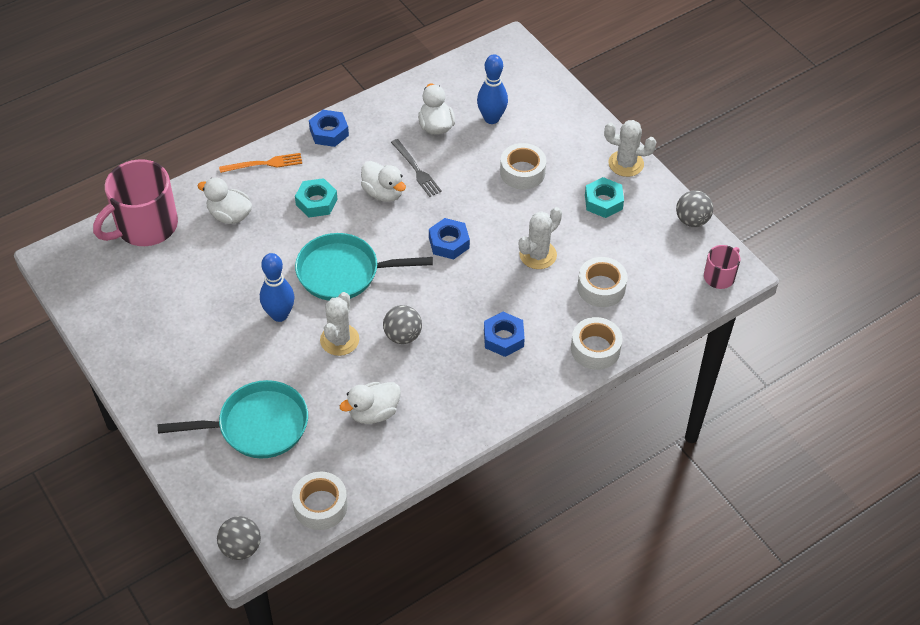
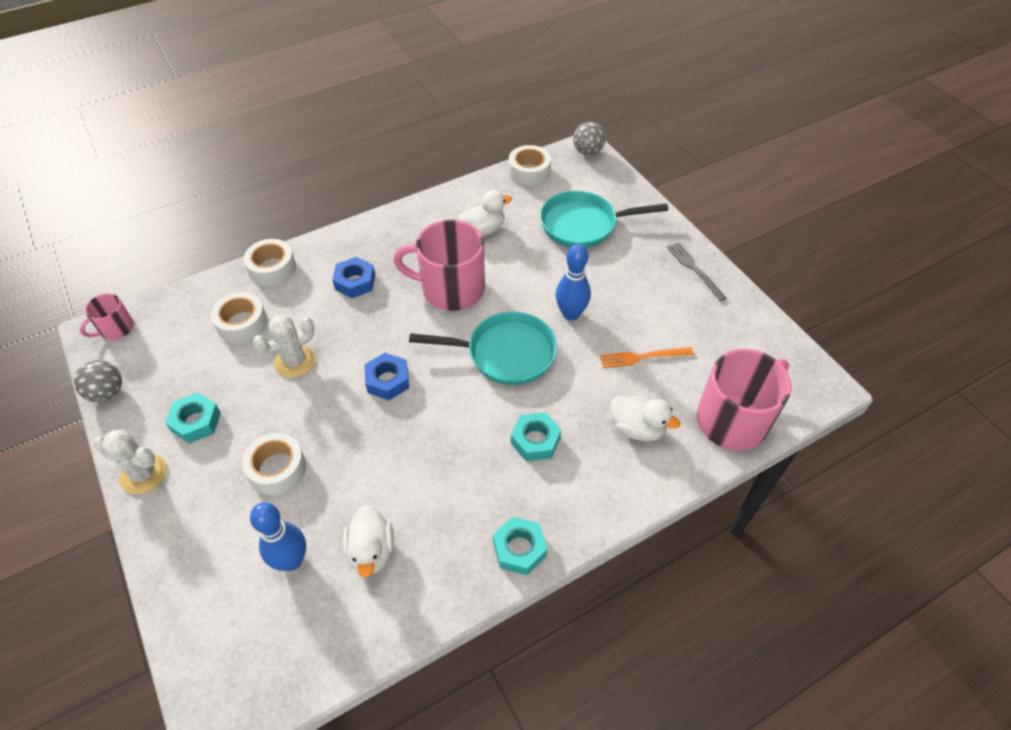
camera: 175 degrees left, 0 degrees up
orange fork [219,153,302,173] -> orange fork moved to [600,347,694,368]
blue nut [309,110,349,147] -> turquoise nut [493,517,547,575]
white cactus [320,292,359,356] -> none
white duck [361,161,406,202] -> none
grey ball [383,305,422,344] -> pink mug [393,220,485,311]
grey fork [391,139,442,197] -> grey fork moved to [667,242,726,301]

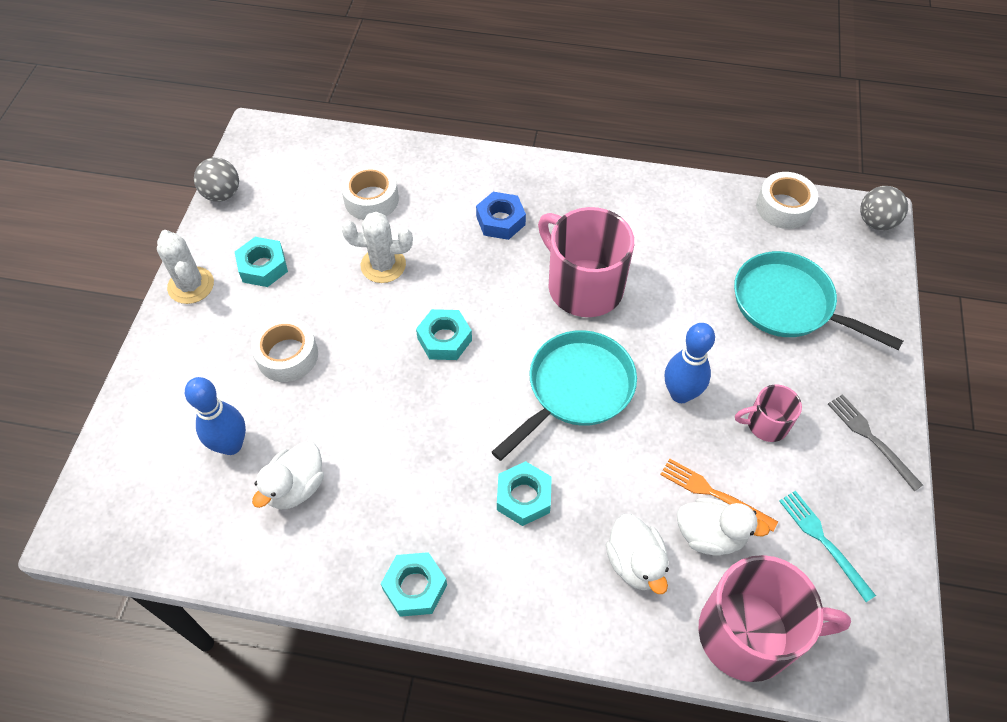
camera: 40 degrees right, 5 degrees up
pink mug [79,293,134,340] -> pink mug moved to [735,384,802,442]
white tape [243,239,296,286] -> none
blue nut [364,353,409,400] -> turquoise nut [416,309,472,360]
turquoise pan [409,312,557,385] -> turquoise pan turned 90 degrees counterclockwise [492,330,637,461]
white duck [458,190,512,236] -> white duck moved to [677,497,770,555]
grey fork [667,242,726,301] -> grey fork turned 45 degrees counterclockwise [828,394,923,491]
none -> turquoise fork [779,491,876,602]

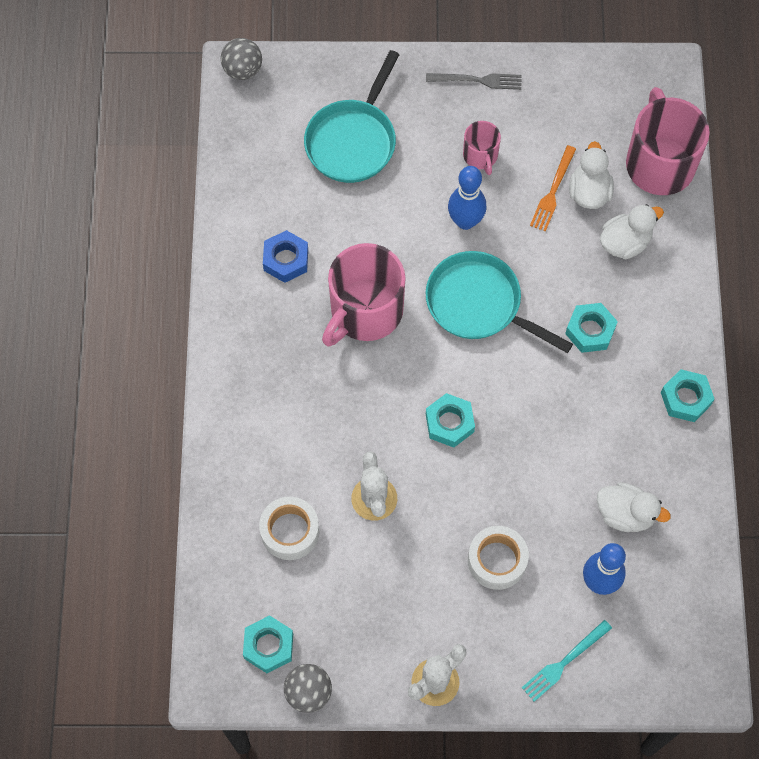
camera: 100 degrees left, 10 degrees up
turquoise nut [235,237,288,287] -> turquoise nut moved to [243,615,293,673]
blue nut [476,192,526,240] -> blue nut moved to [263,230,308,283]
white tape [756,172,818,229] -> none
turquoise fork [779,491,876,602] -> turquoise fork moved to [522,620,612,702]
grey fork [828,394,923,491] -> grey fork turned 135 degrees counterclockwise [426,73,522,90]

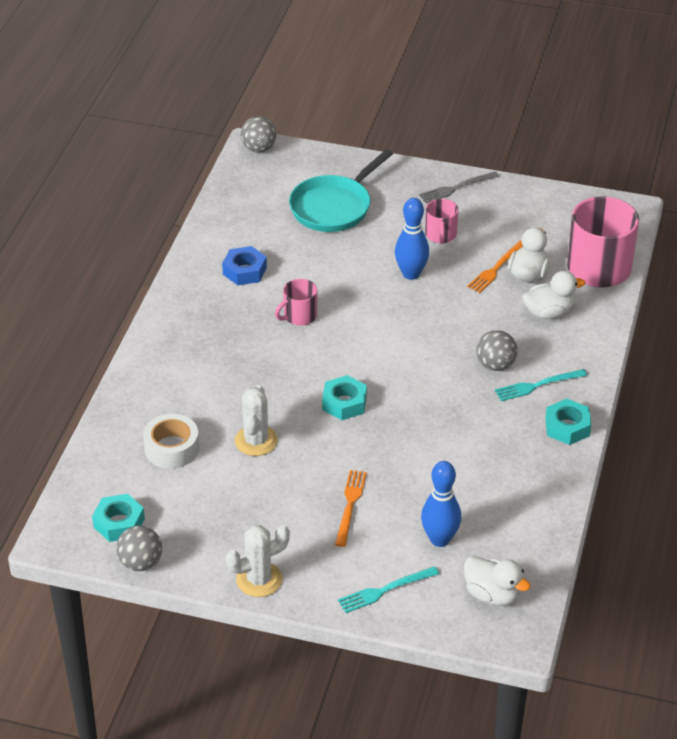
camera: 15 degrees right, 25 degrees down
pink mug [322,243,405,346] -> pink mug [275,279,317,326], size x0.50
grey fork [426,73,522,90] -> grey fork turned 135 degrees clockwise [419,172,499,203]
turquoise pan [426,251,573,353] -> none
white tape [468,526,529,590] -> orange fork [335,470,367,547]
turquoise nut [565,303,618,353] -> grey ball [476,330,518,371]
white duck [597,482,671,532] -> white duck moved to [464,556,531,606]
none -> turquoise fork [495,369,587,401]

